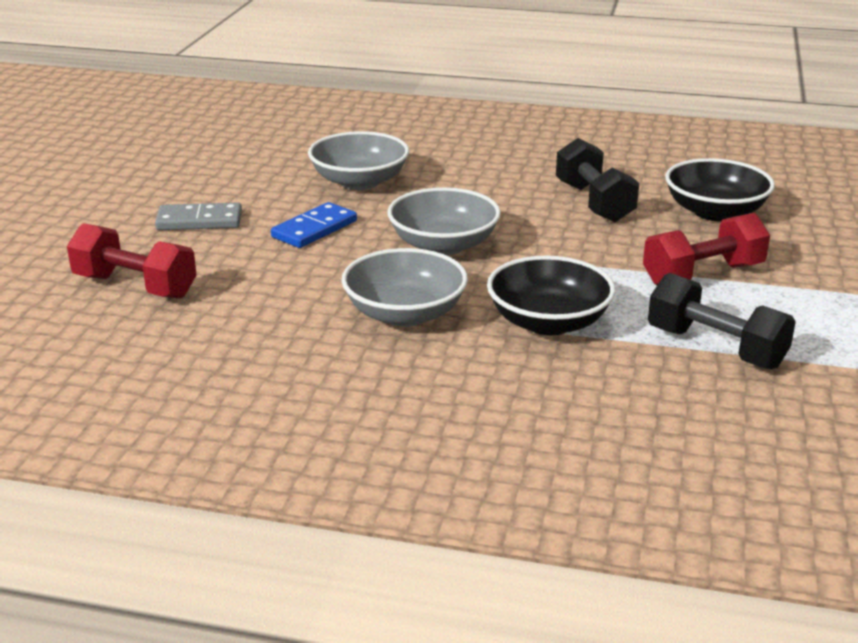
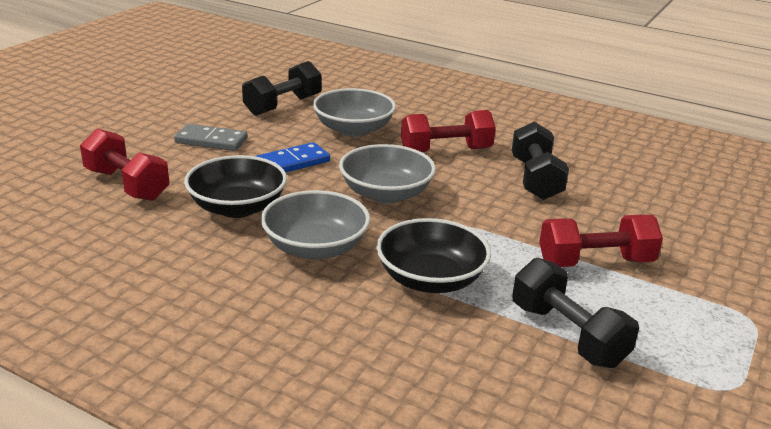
camera: 15 degrees right, 0 degrees up
black bowl [665,158,775,221] -> black bowl moved to [184,155,287,218]
none -> black dumbbell [242,61,321,116]
none -> red dumbbell [401,110,496,152]

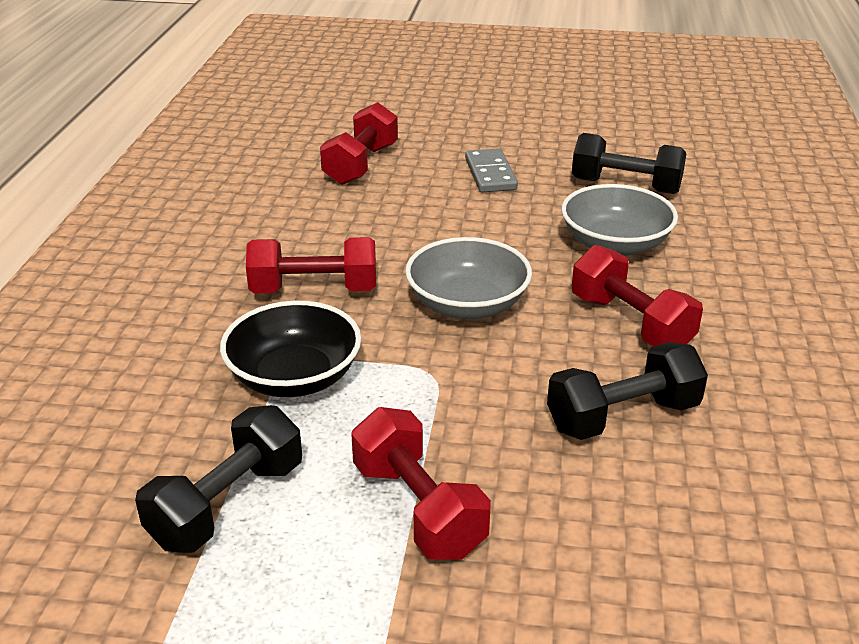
camera: 70 degrees right, 5 degrees up
black bowl [184,155,287,218] -> none
blue domino [255,142,330,172] -> none
grey bowl [261,190,370,260] -> red dumbbell [246,237,376,294]

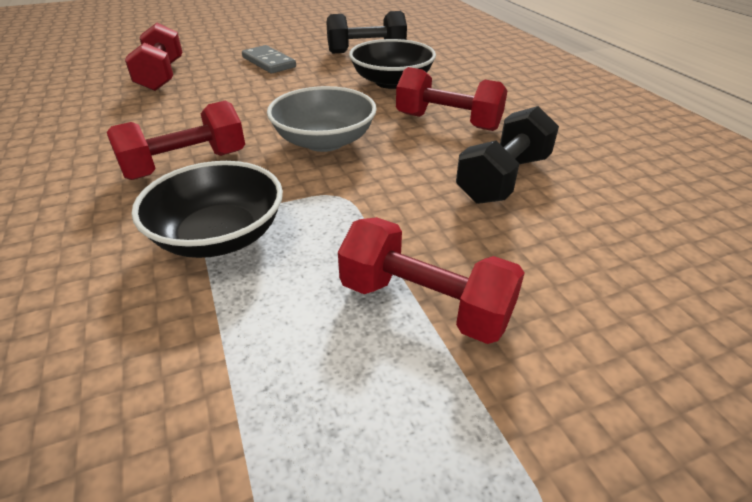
camera: 30 degrees left, 5 degrees up
black dumbbell [135,405,302,553] -> none
grey bowl [561,184,678,256] -> black bowl [349,39,436,89]

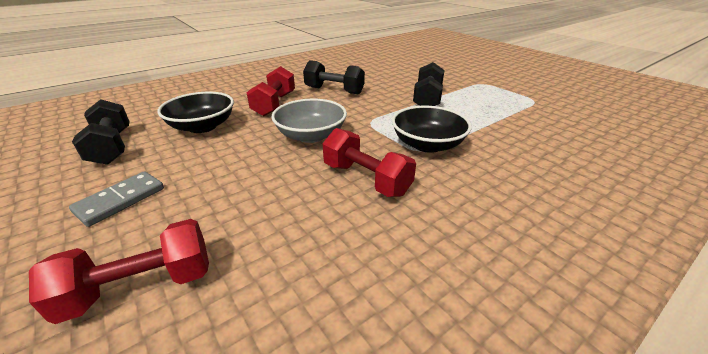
camera: 105 degrees left, 5 degrees down
red dumbbell [338,217,525,344] -> black dumbbell [413,62,444,106]

